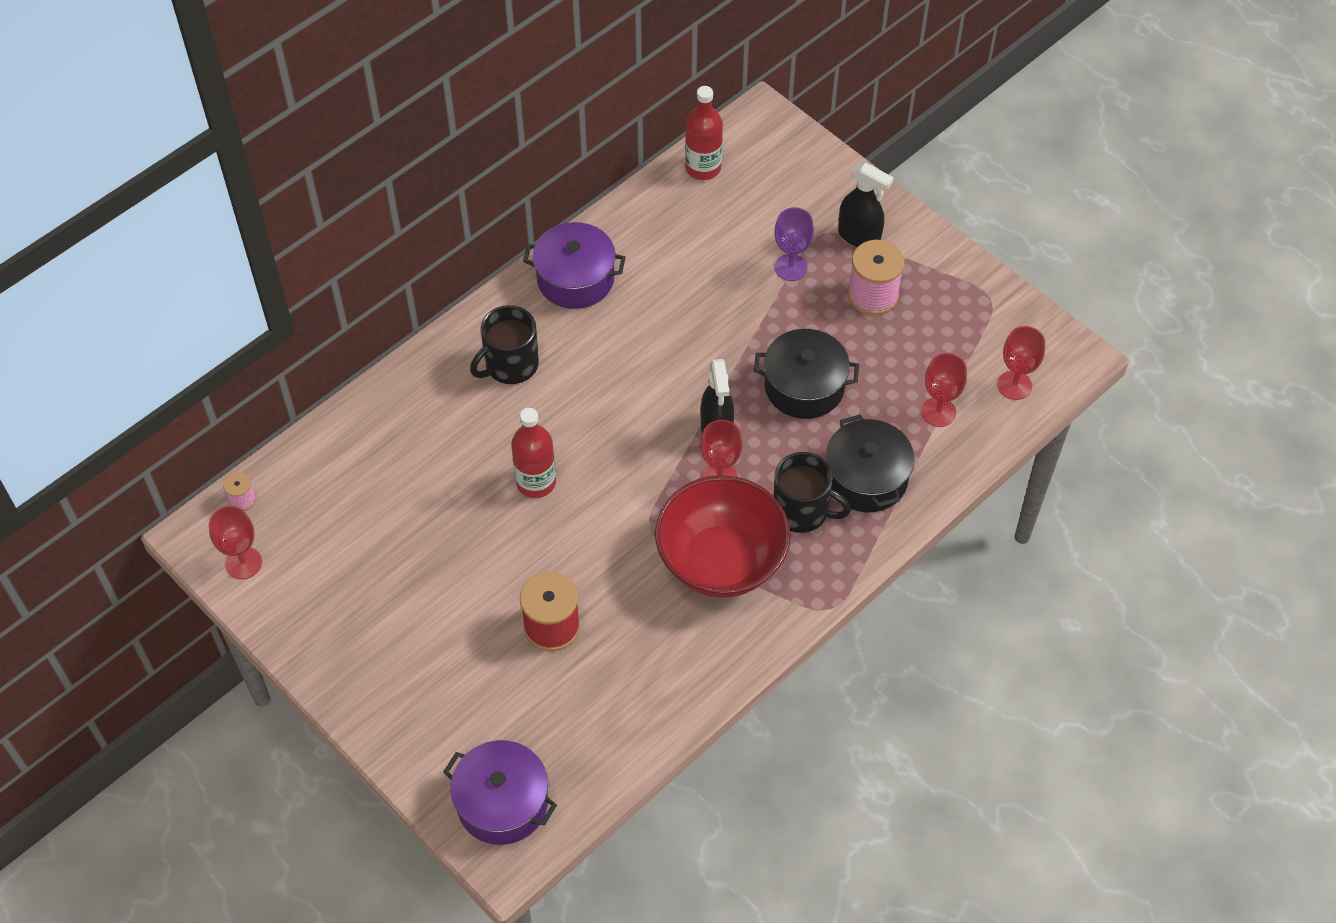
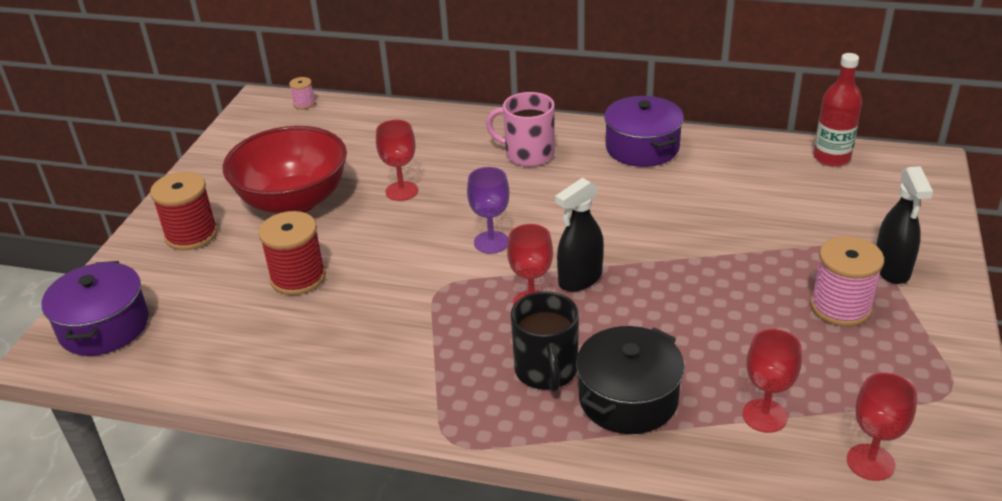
camera: 60 degrees right, 20 degrees down
red goblet [209,506,262,579] -> red goblet moved to [376,120,418,201]
black mug [470,305,539,384] -> pink mug [486,92,555,167]
red bottle [511,408,556,498] -> none
red bowl [655,475,791,598] -> red bowl moved to [223,126,347,214]
black pot [754,329,859,419] -> none
purple goblet [774,207,814,281] -> purple goblet moved to [467,167,509,254]
none -> red spool [150,172,218,251]

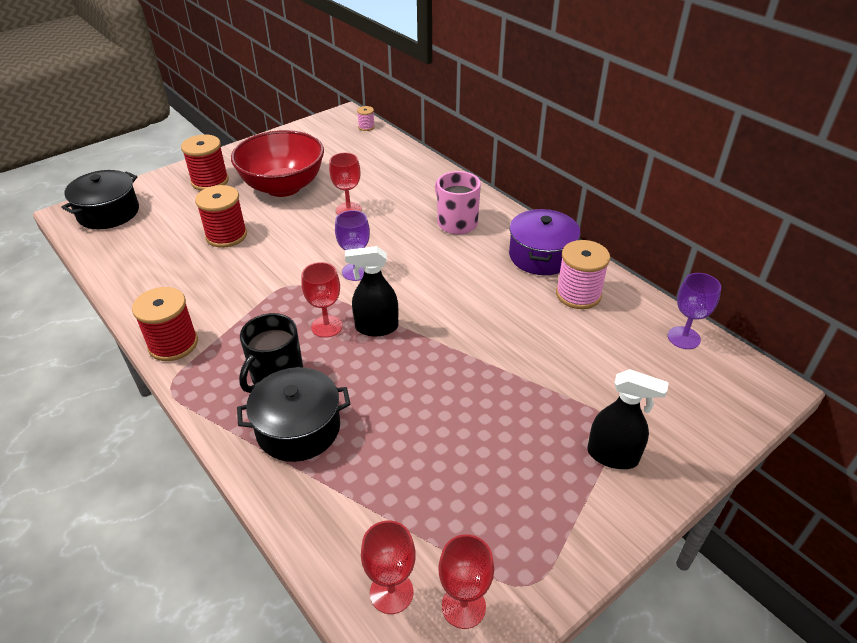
camera: 35 degrees right, 5 degrees up
purple pot [42,261,149,356] -> black pot [61,170,139,229]
red goblet [743,329,802,433] -> red goblet moved to [438,534,494,629]
pink spool [810,236,884,327] -> pink spool moved to [556,240,610,309]
red bottle [813,53,862,167] -> purple goblet [668,273,721,349]
black spray bottle [876,166,933,284] -> black spray bottle turned 105 degrees counterclockwise [587,369,669,469]
none -> red spool [132,287,198,361]

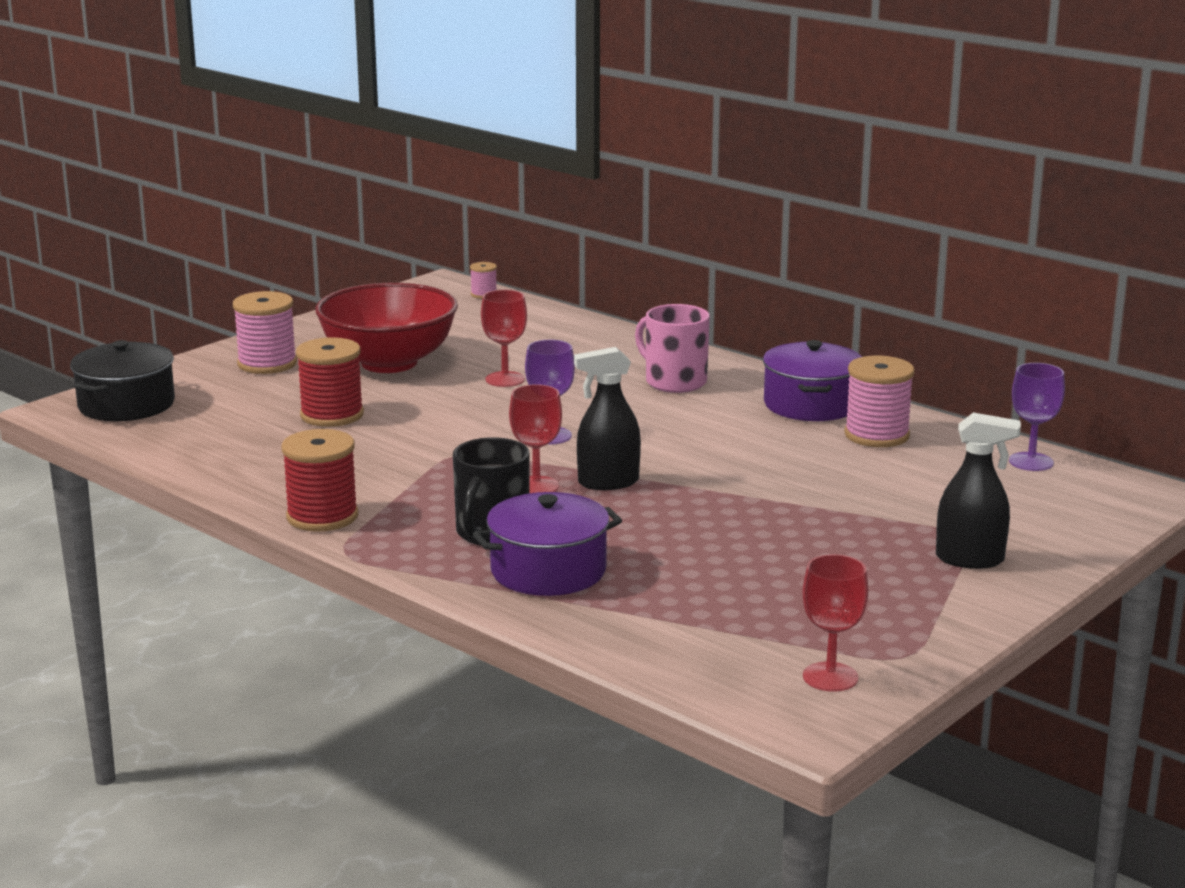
camera: 10 degrees left, 20 degrees down
red spool [181,134,229,191] -> pink spool [233,291,297,374]
black pot [237,367,350,462] -> purple pot [473,492,622,596]
red goblet [361,521,416,614] -> none

